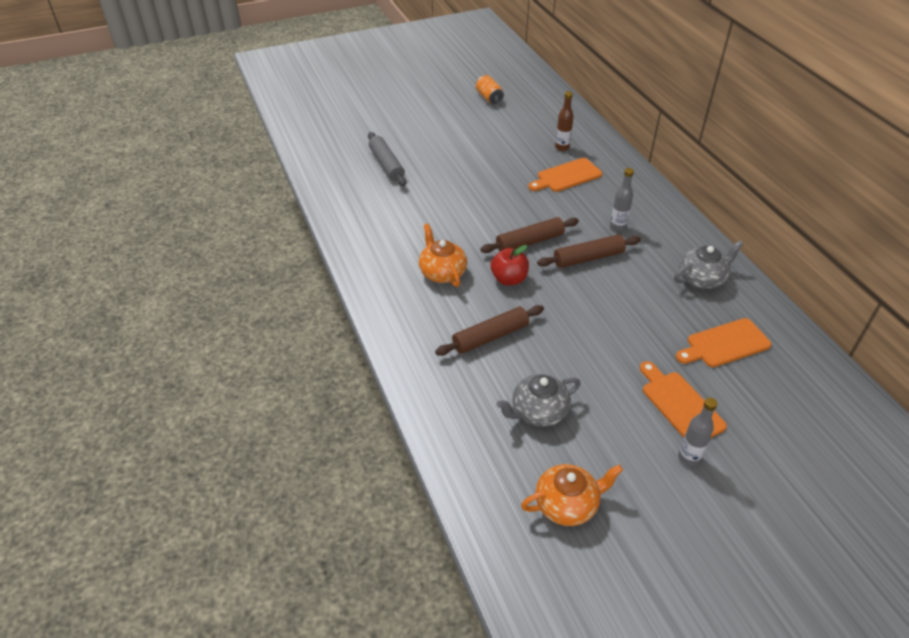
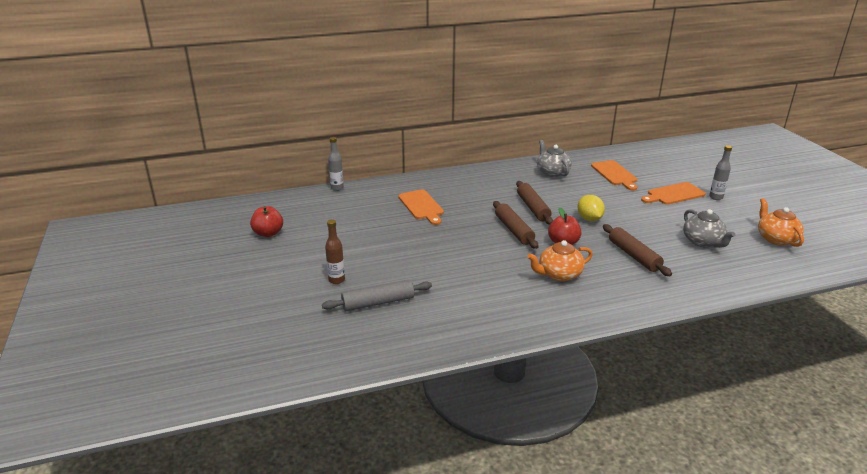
camera: 85 degrees left, 15 degrees down
orange can [476,75,504,104] -> red apple [250,206,283,237]
brown bottle [555,91,574,151] -> brown bottle moved to [325,219,345,284]
grey bottle [610,168,634,232] -> grey bottle moved to [328,137,344,191]
none -> yellow lemon [577,195,605,221]

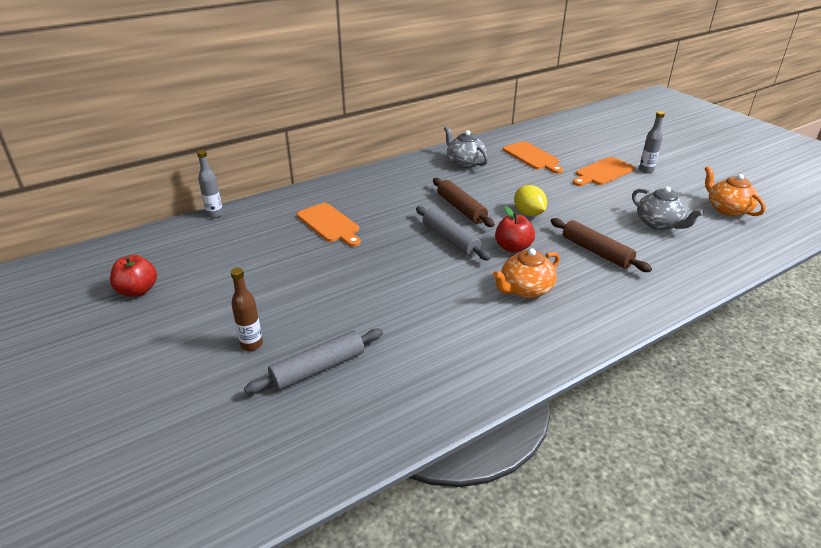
camera: 15 degrees left, 5 degrees up
brown rolling pin [493,201,538,249] -> grey rolling pin [416,206,491,260]

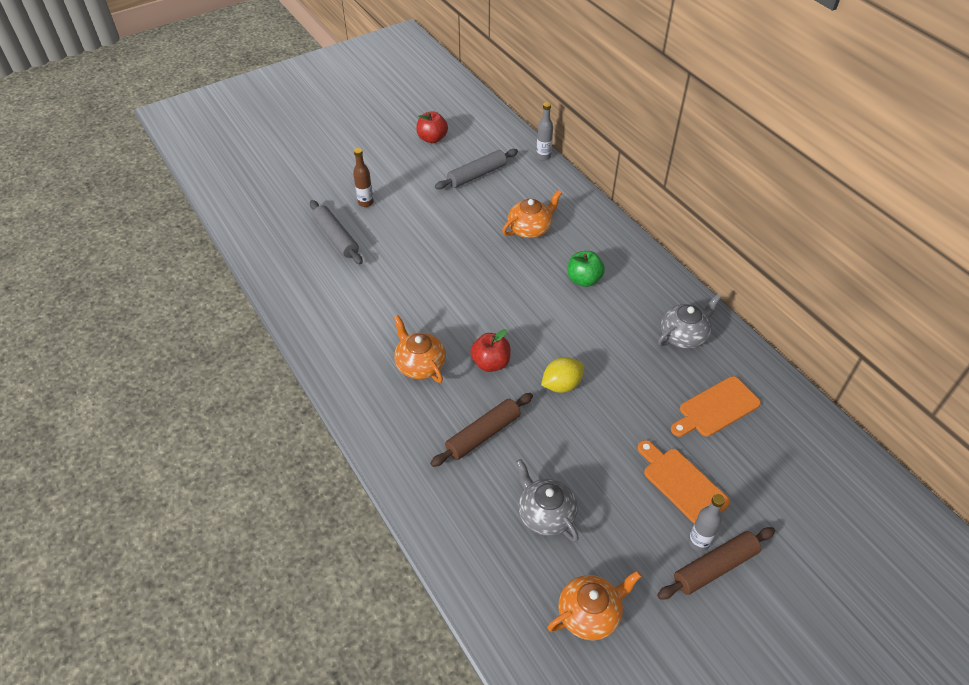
camera: 90 degrees right, 15 degrees up
orange cutting board [297,203,361,247] -> orange teapot [502,190,562,238]
grey rolling pin [416,206,491,260] -> grey rolling pin moved to [435,149,518,189]
brown rolling pin [433,178,495,227] -> brown rolling pin moved to [657,527,775,600]
grey teapot [632,186,704,230] -> grey teapot turned 90 degrees clockwise [516,459,579,542]
none -> green apple [568,251,605,287]

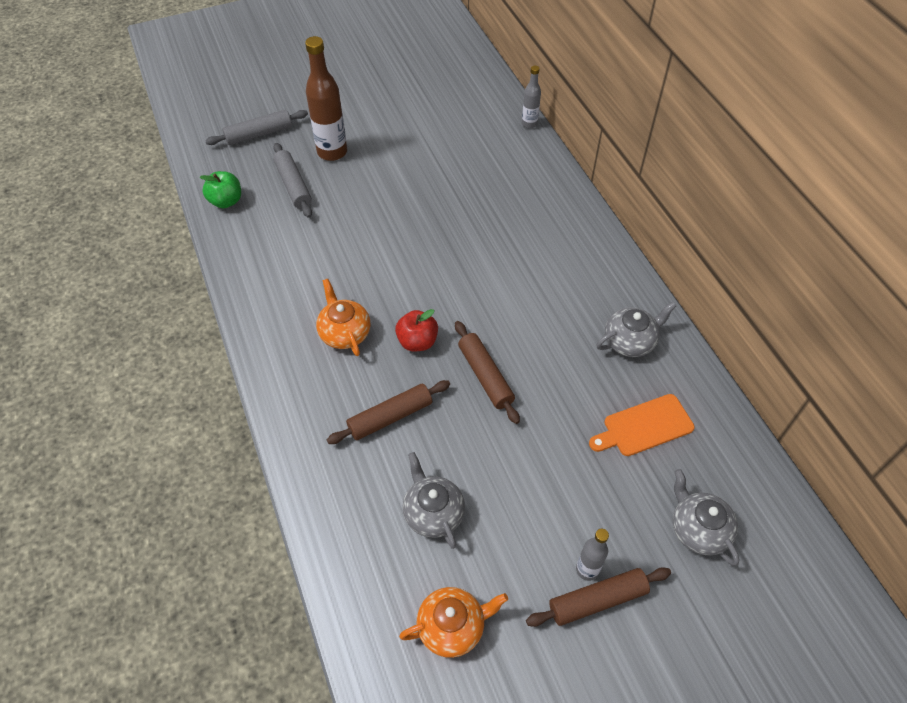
camera: 10 degrees right, 5 degrees up
brown bottle [353,148,374,207] -> brown bottle [305,36,347,161], size x1.86
red apple [416,111,448,143] -> none
grey rolling pin [435,149,518,189] -> grey rolling pin moved to [205,110,308,145]
orange teapot [502,190,562,238] -> none
yellow lemon [541,357,584,393] -> brown rolling pin [455,321,520,424]
green apple [568,251,605,287] -> green apple moved to [200,171,241,208]
orange cutting board [638,440,730,523] -> none
none -> grey teapot [673,469,740,566]

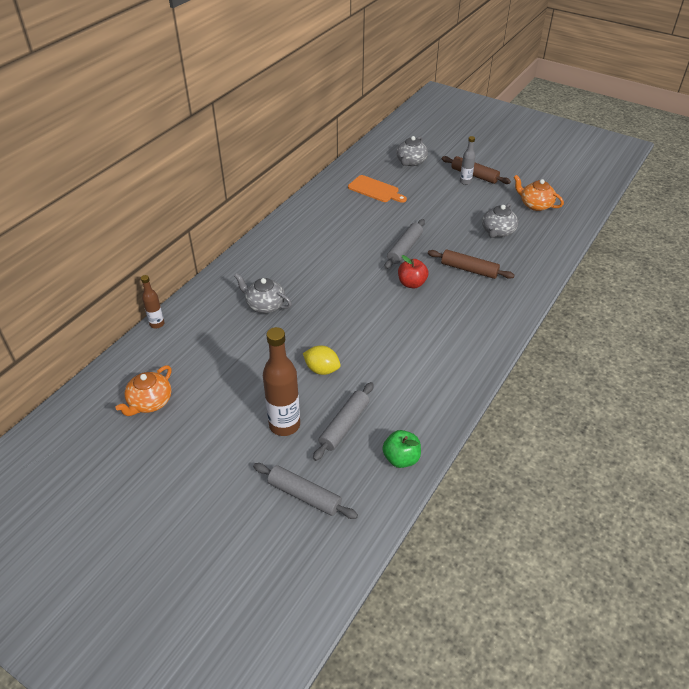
camera: 125 degrees left, 10 degrees down
orange teapot [316,279,370,356] -> orange teapot moved to [115,365,171,416]
brown rolling pin [455,321,520,424] -> grey rolling pin [385,219,425,269]
grey bottle [522,66,541,128] -> brown bottle [141,275,164,328]
grey teapot [596,302,676,357] -> grey teapot moved to [234,273,292,313]
none -> yellow lemon [303,346,341,375]

